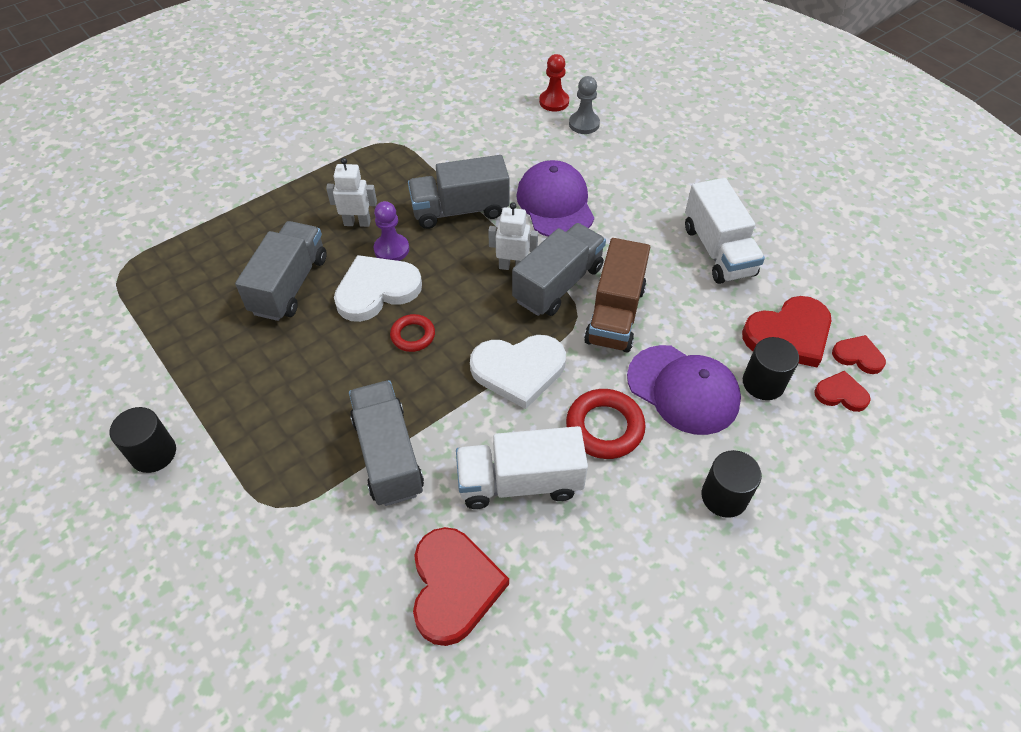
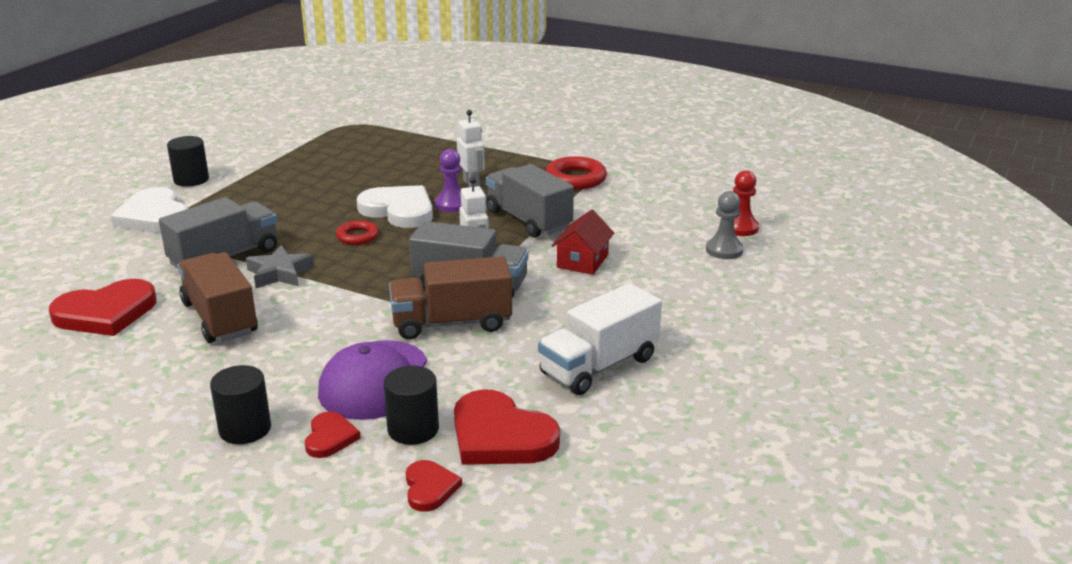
camera: 65 degrees right, 25 degrees down
grey truck [235,221,327,321] -> none
white truck [456,426,588,509] -> brown truck [178,252,258,343]
white heart [470,335,566,409] -> white heart moved to [111,187,188,233]
purple cap [516,160,594,237] -> red house [552,210,614,275]
red ring [566,389,646,459] -> red ring moved to [546,156,607,190]
red heart [832,335,886,374] -> red heart moved to [305,411,361,458]
none -> grey star [246,245,314,288]

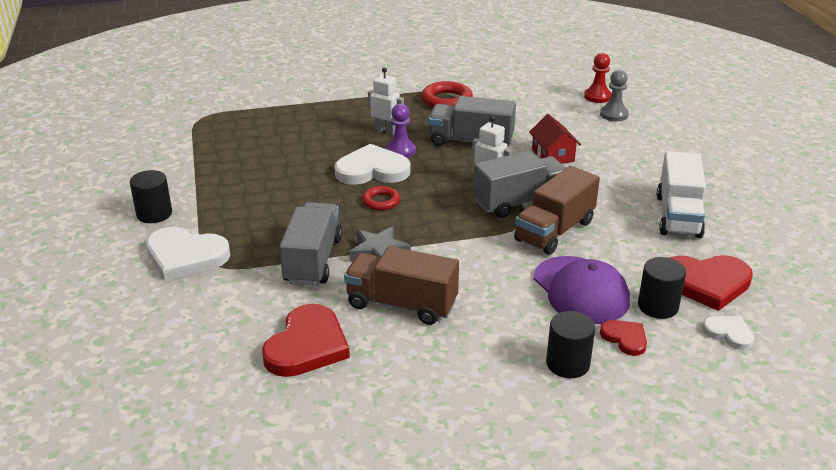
camera: 40 degrees left, 5 degrees up
red heart [406,460,462,512] -> white heart [702,316,754,350]

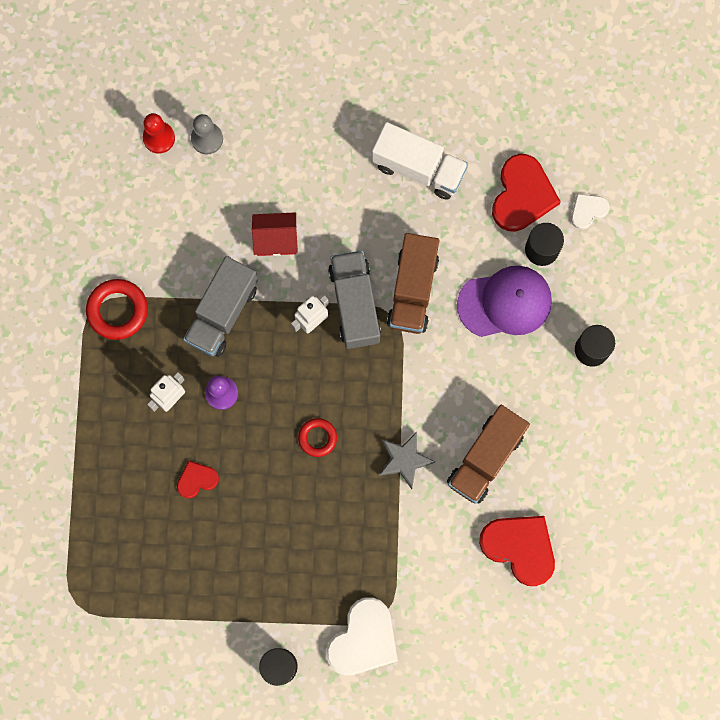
camera: 75 degrees left, 45 degrees up
grey truck [279,202,342,286] -> none
white heart [334,144,411,185] -> none
brown truck [514,166,600,255] -> brown truck turned 45 degrees clockwise [387,233,439,334]
red heart [600,320,647,356] -> red heart moved to [177,461,219,499]

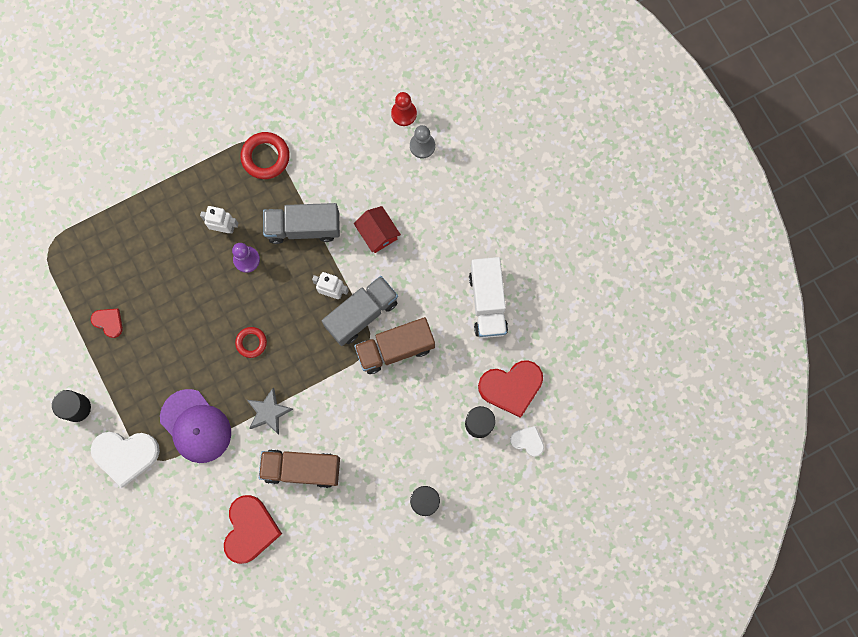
camera: 60 degrees right, 0 degrees up
red heart [177,461,219,499] -> red heart moved to [91,309,123,338]
purple cap [457,266,552,337] -> purple cap moved to [160,389,231,463]

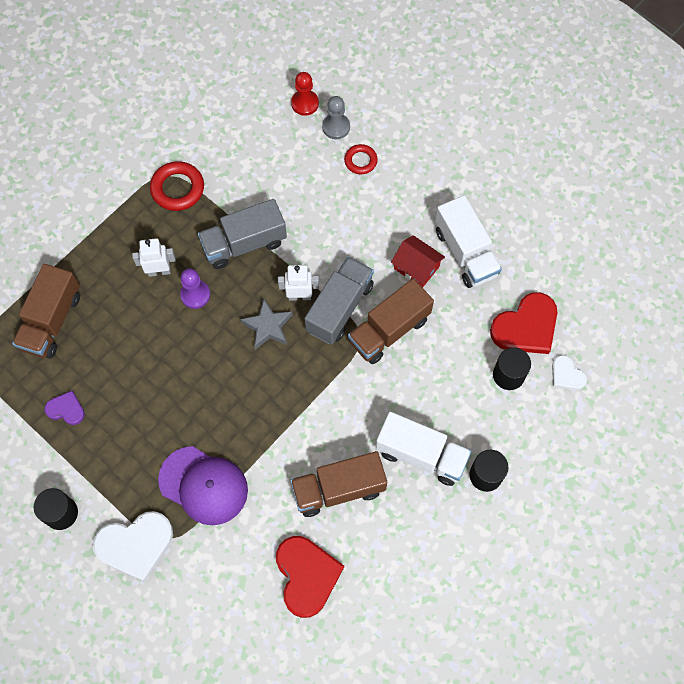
camera: 20 degrees left, 10 degrees down
red heart [91,309,123,338] -> purple heart [44,391,85,425]
red ring [235,327,267,358] -> red ring moved to [344,144,378,174]
grey star [247,388,293,434] -> grey star moved to [240,299,293,350]
red house [354,206,401,253] -> red house moved to [391,235,445,288]
white heart [510,426,544,457] -> white heart turned 135 degrees counterclockwise [552,355,587,390]
none -> brown truck [12,264,80,359]
none -> white truck [376,412,471,486]

